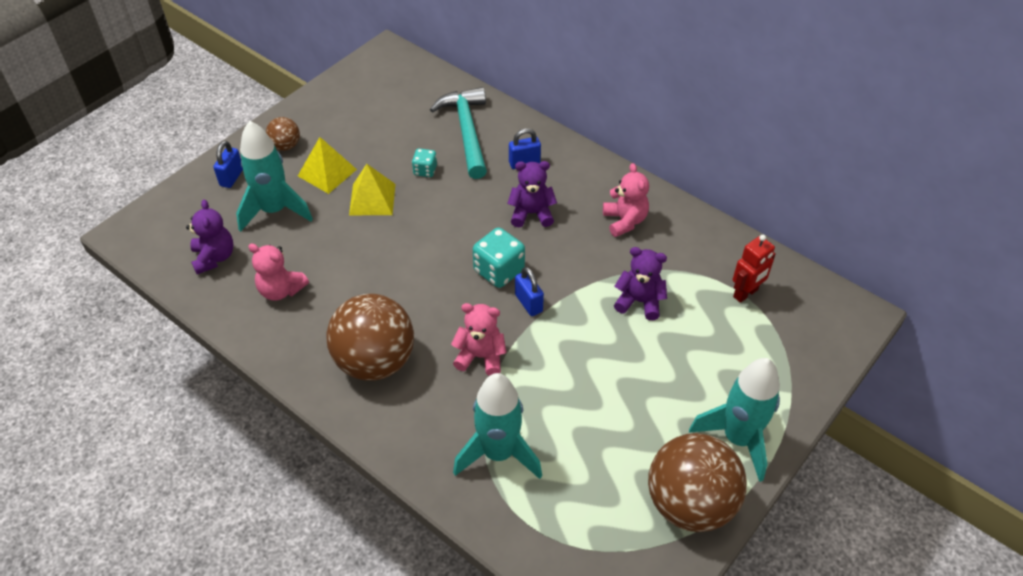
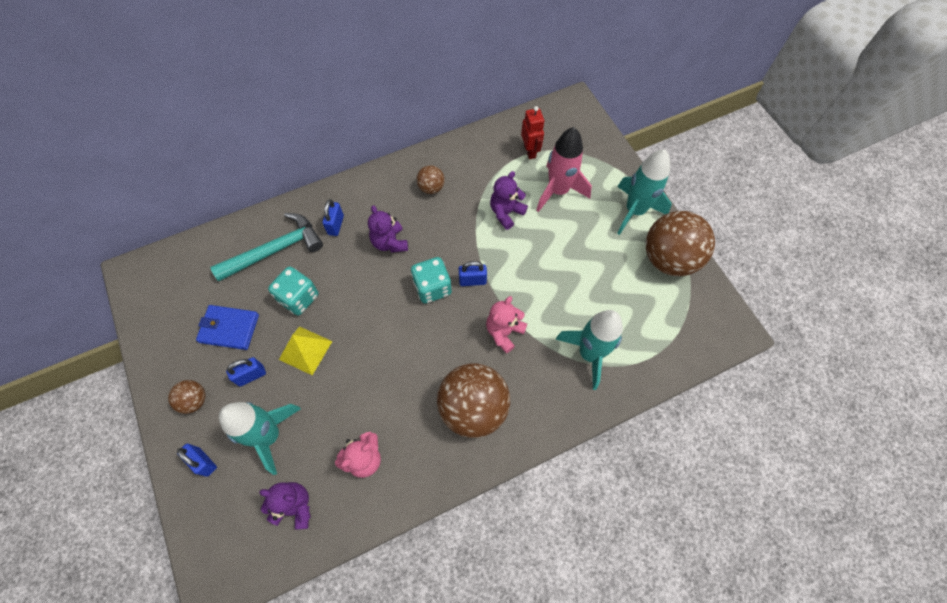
camera: 65 degrees left, 15 degrees up
yellow pyramid [298,137,357,194] -> blue padlock [226,357,266,387]
turquoise dice [412,148,437,177] -> turquoise dice [268,266,318,315], size x1.74
turquoise hammer [430,87,487,179] -> turquoise hammer turned 135 degrees clockwise [211,213,323,281]
purple teddy bear [507,161,557,227] -> purple teddy bear turned 45 degrees counterclockwise [368,205,408,253]
pink teddy bear [603,163,649,237] -> brown ball [417,165,445,194]
none -> blue wallet [196,305,259,350]
none -> pink rocket [536,127,592,212]

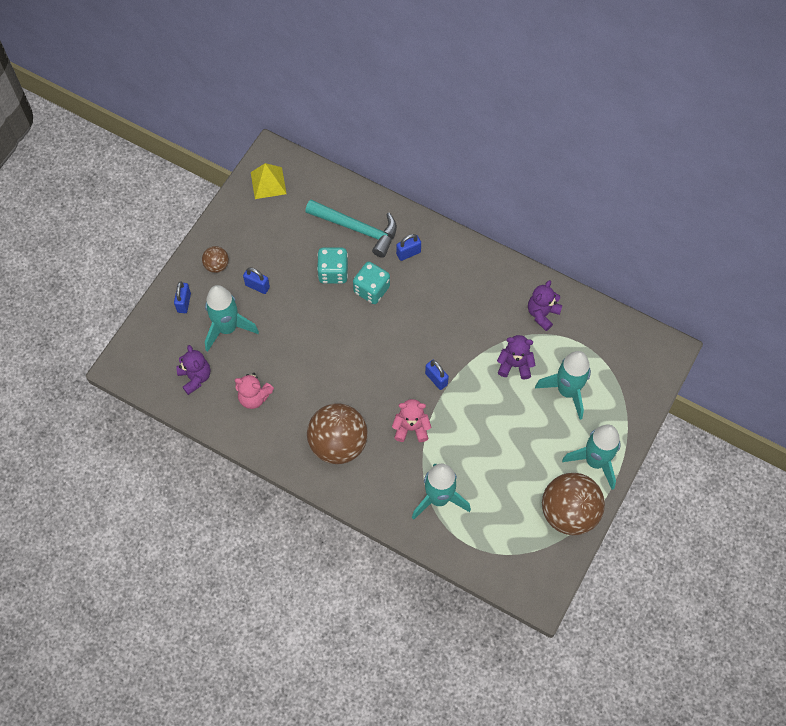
camera: 55 degrees right, 0 degrees up
blue wallet [196,305,259,350] -> none
yellow pyramid [279,326,332,375] -> yellow pyramid moved to [251,163,287,199]
purple teddy bear [368,205,408,253] -> purple teddy bear moved to [528,280,563,331]
turquoise dice [411,257,452,304] -> turquoise dice moved to [353,262,390,304]
brown ball [417,165,445,194] -> none
red robot [521,106,544,159] -> none
pink rocket [536,127,592,212] -> turquoise rocket [535,351,591,420]

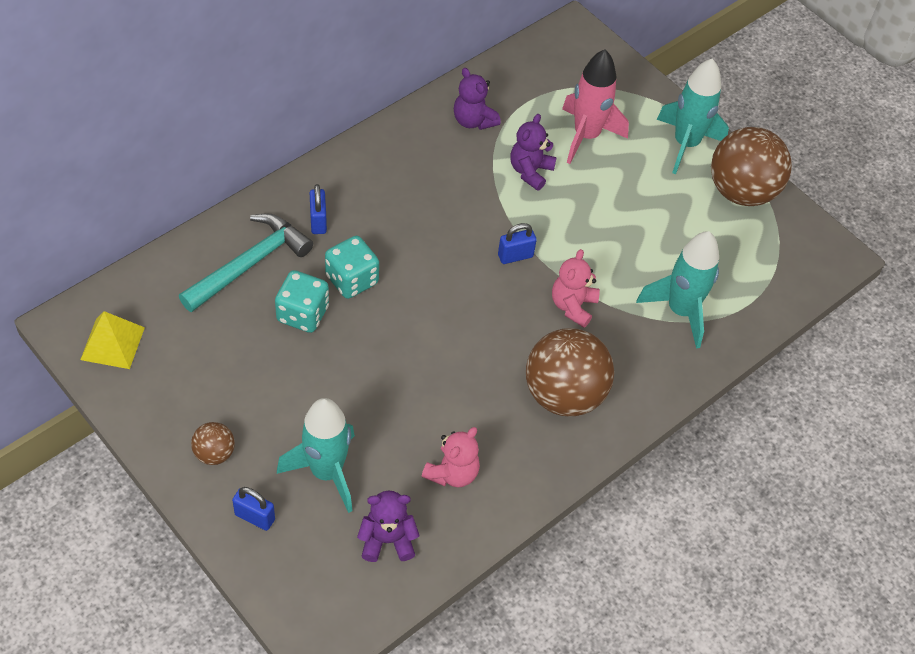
camera: 75 degrees left, 10 degrees down
blue padlock [243,267,270,294] -> none
turquoise rocket [535,351,591,420] -> pink rocket [562,50,629,164]

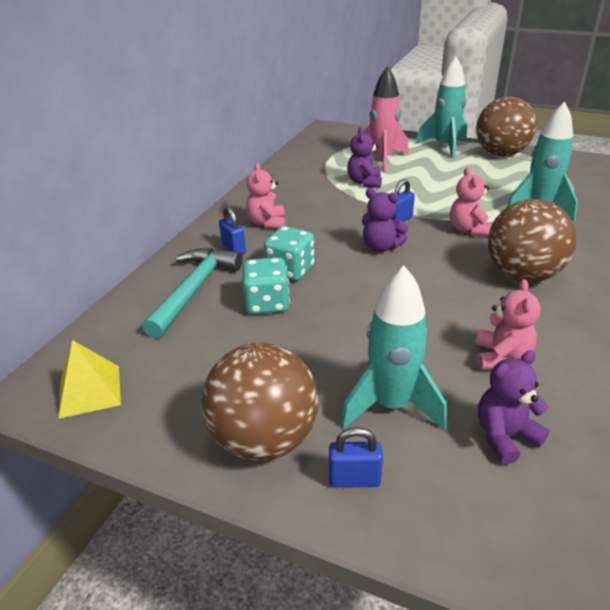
camera: 20 degrees left, 20 degrees down
brown ball [191,422,235,465] -> brown ball [201,343,318,461], size x2.12
purple teddy bear [454,68,501,130] -> purple teddy bear moved to [362,188,408,252]
none -> pink teddy bear [246,163,286,229]

